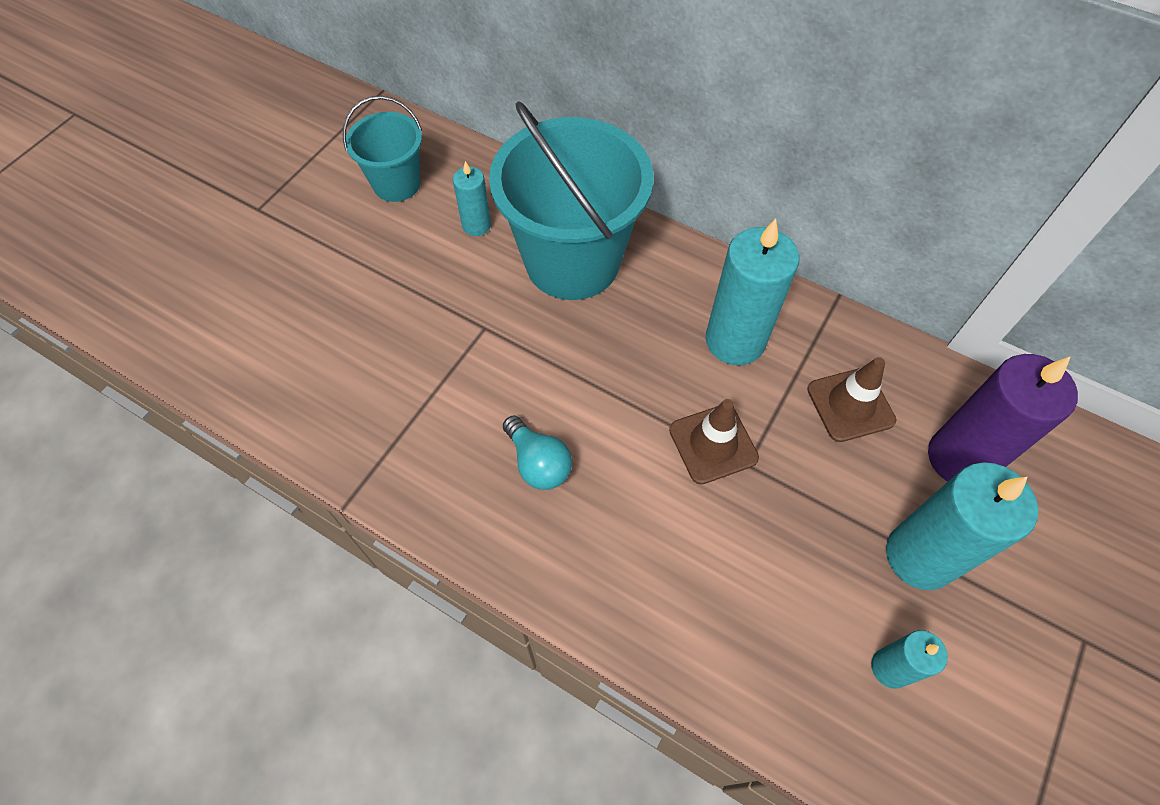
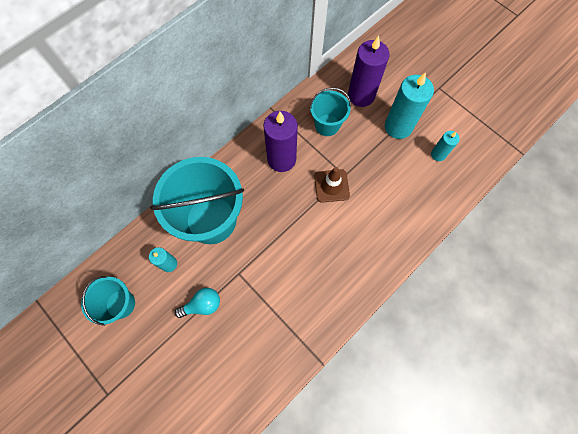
camera: 75 degrees left, 10 degrees up
turquoise light bulb [503,415,572,490] -> turquoise light bulb moved to [175,288,220,318]
turquoise candle [706,219,799,365] -> purple candle [263,111,298,172]
brown traffic cone [807,357,897,442] -> turquoise bucket [309,87,351,136]

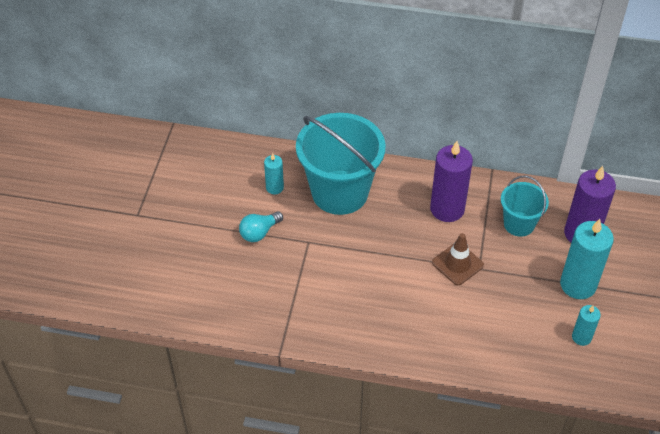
camera: 55 degrees right, 20 degrees down
turquoise bucket [81,276,135,326] -> none
turquoise light bulb [175,288,220,318] -> turquoise light bulb turned 105 degrees clockwise [239,211,283,242]

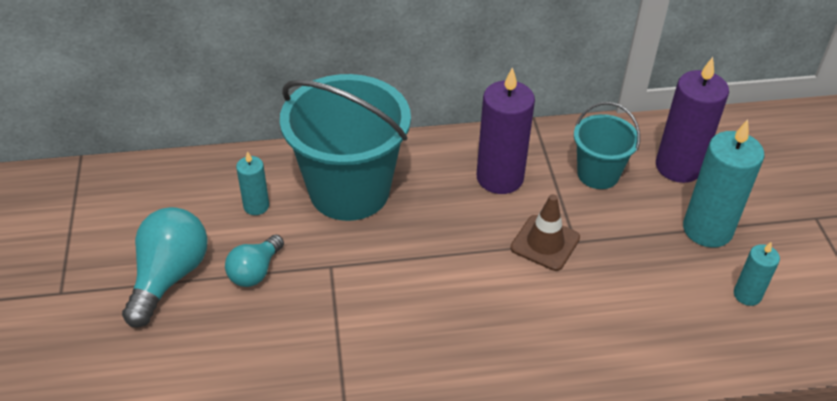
camera: 20 degrees left, 5 degrees down
none -> turquoise light bulb [122,207,208,327]

